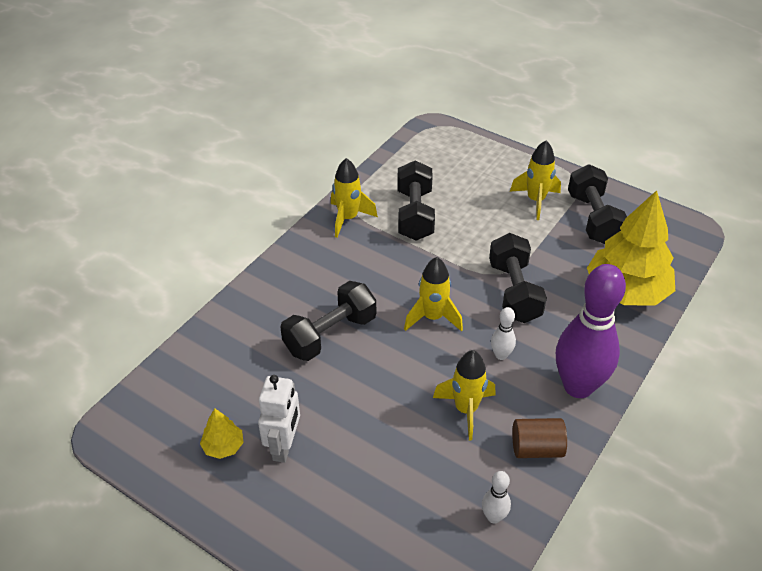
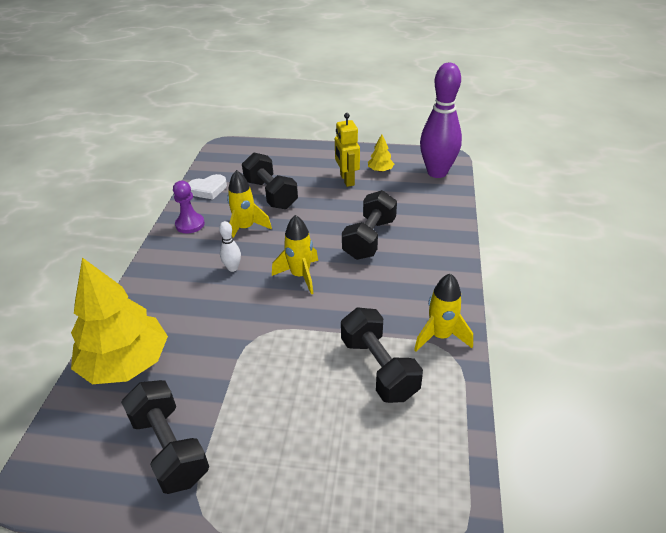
camera: 155 degrees right, 5 degrees down
white robot [258,375,300,463] -> yellow robot [335,113,360,187]
white bowling pin [482,471,511,523] -> white heart [189,174,227,199]
black dumbbell [489,233,547,323] -> black dumbbell moved to [242,152,298,209]
yellow rocket [510,141,561,220] -> none
brown cylinder [512,418,567,458] -> purple pawn [173,181,205,234]
purple bowling pin [556,264,626,398] -> purple bowling pin moved to [420,63,462,178]

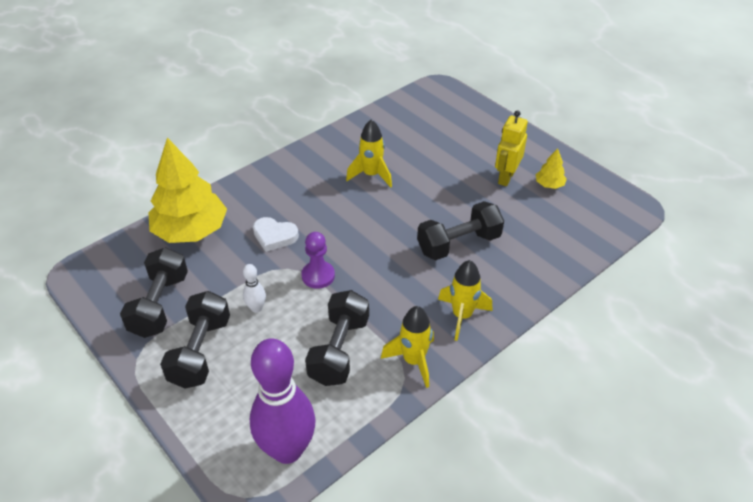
camera: 40 degrees right, 5 degrees up
purple pawn [173,181,205,234] -> purple pawn moved to [301,232,335,289]
white heart [189,174,227,199] -> white heart moved to [253,217,299,252]
white bowling pin [219,221,241,272] -> white bowling pin moved to [243,264,266,313]
black dumbbell [242,152,298,209] -> black dumbbell moved to [160,291,230,389]
yellow rocket [272,215,318,294] -> yellow rocket moved to [438,260,492,341]
purple bowling pin [420,63,462,178] -> purple bowling pin moved to [250,338,316,464]

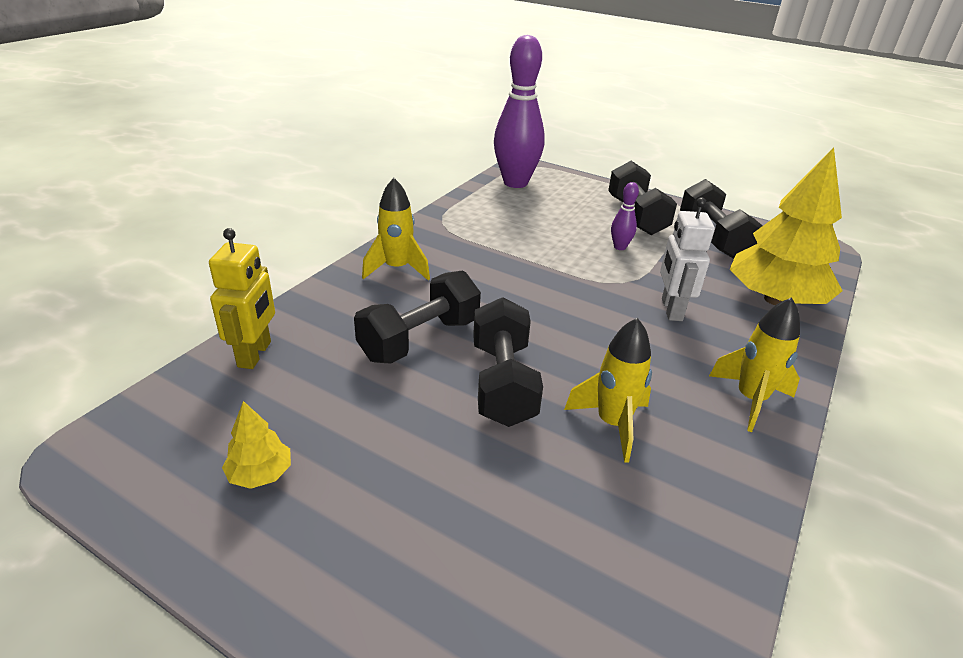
camera: 160 degrees right, 10 degrees down
white bowling pin [243,264,266,313] -> purple bowling pin [611,182,639,250]
white heart [253,217,299,252] -> white robot [660,197,715,321]
purple pawn [301,232,335,289] -> none
black dumbbell [305,290,369,386] -> black dumbbell moved to [473,297,543,427]
yellow rocket [381,306,434,388] -> yellow rocket moved to [709,297,800,432]
yellow robot [495,110,528,186] -> yellow robot moved to [209,228,275,369]

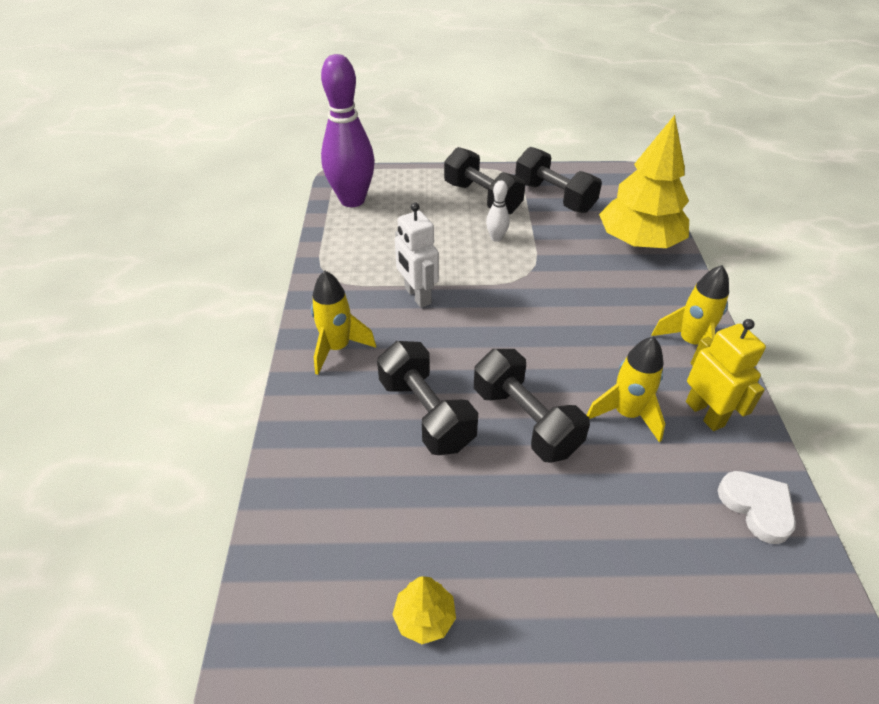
camera: 30 degrees left, 10 degrees up
yellow robot [209,228,275,369] -> yellow robot moved to [686,319,766,431]
black dumbbell [354,271,481,364] -> black dumbbell turned 45 degrees counterclockwise [377,341,478,455]
purple bowling pin [611,182,639,250] -> white bowling pin [486,180,510,242]
white robot [660,197,715,321] -> white robot moved to [395,203,439,308]
none -> white heart [718,471,796,544]

